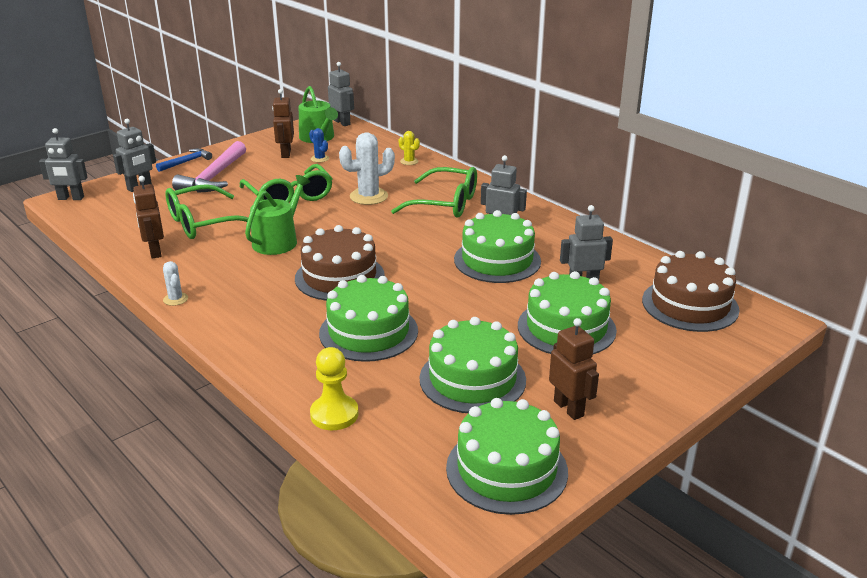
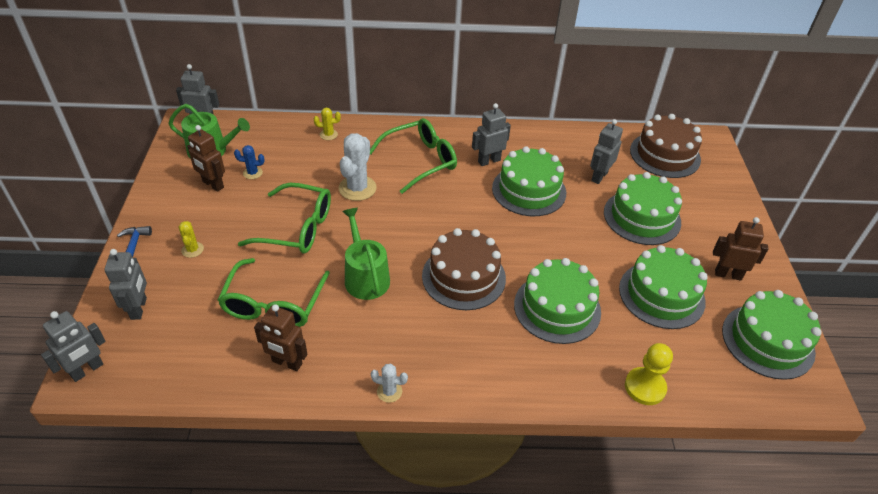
camera: 50 degrees left, 15 degrees up
pink hammer [172,141,246,193] -> yellow cactus [179,221,204,258]

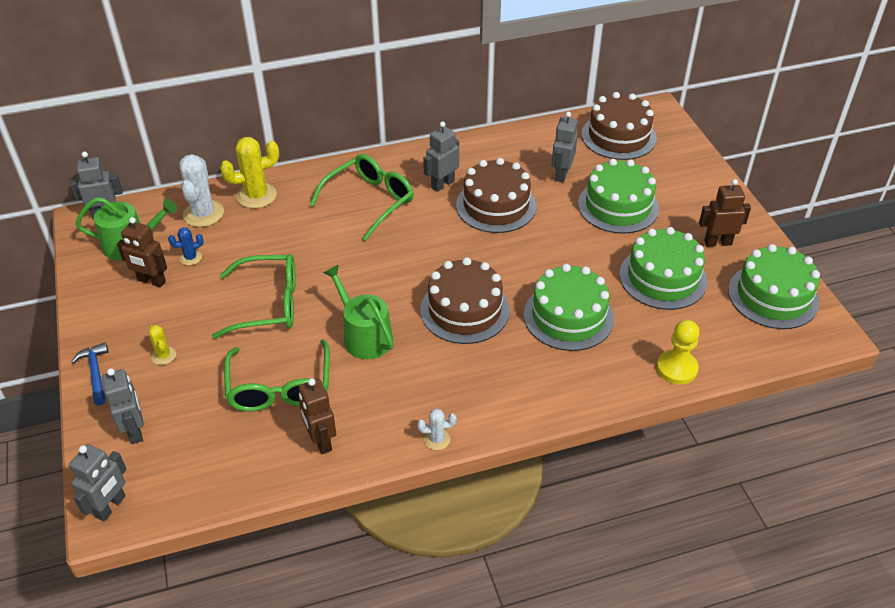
camera: 15 degrees left, 0 degrees up
brown robot [254,304,307,371] -> brown robot turned 60 degrees clockwise [298,378,336,454]
yellow cactus [314,108,341,140] -> yellow cactus [220,137,279,208], size x1.92
white cactus [339,133,377,201] -> white cactus moved to [179,154,224,227]
green cake [492,146,566,216] -> brown cake [456,158,536,233]

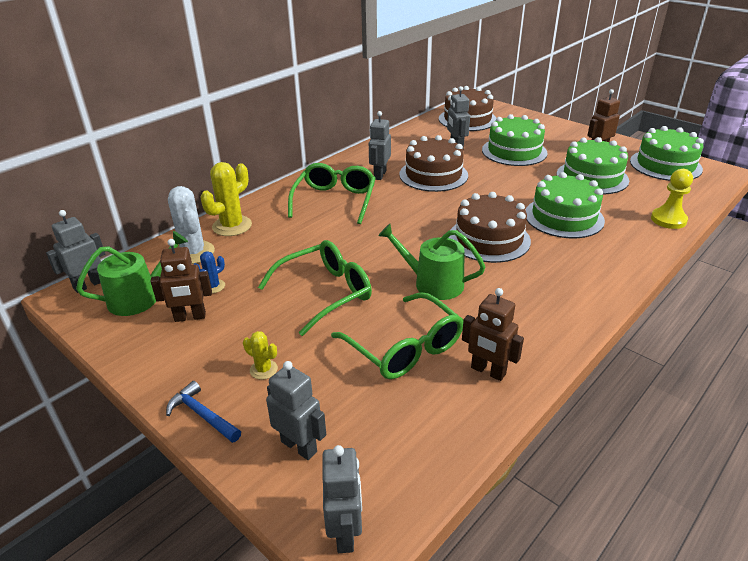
camera: 30 degrees left, 10 degrees down
white cactus [417,408,457,450] -> none

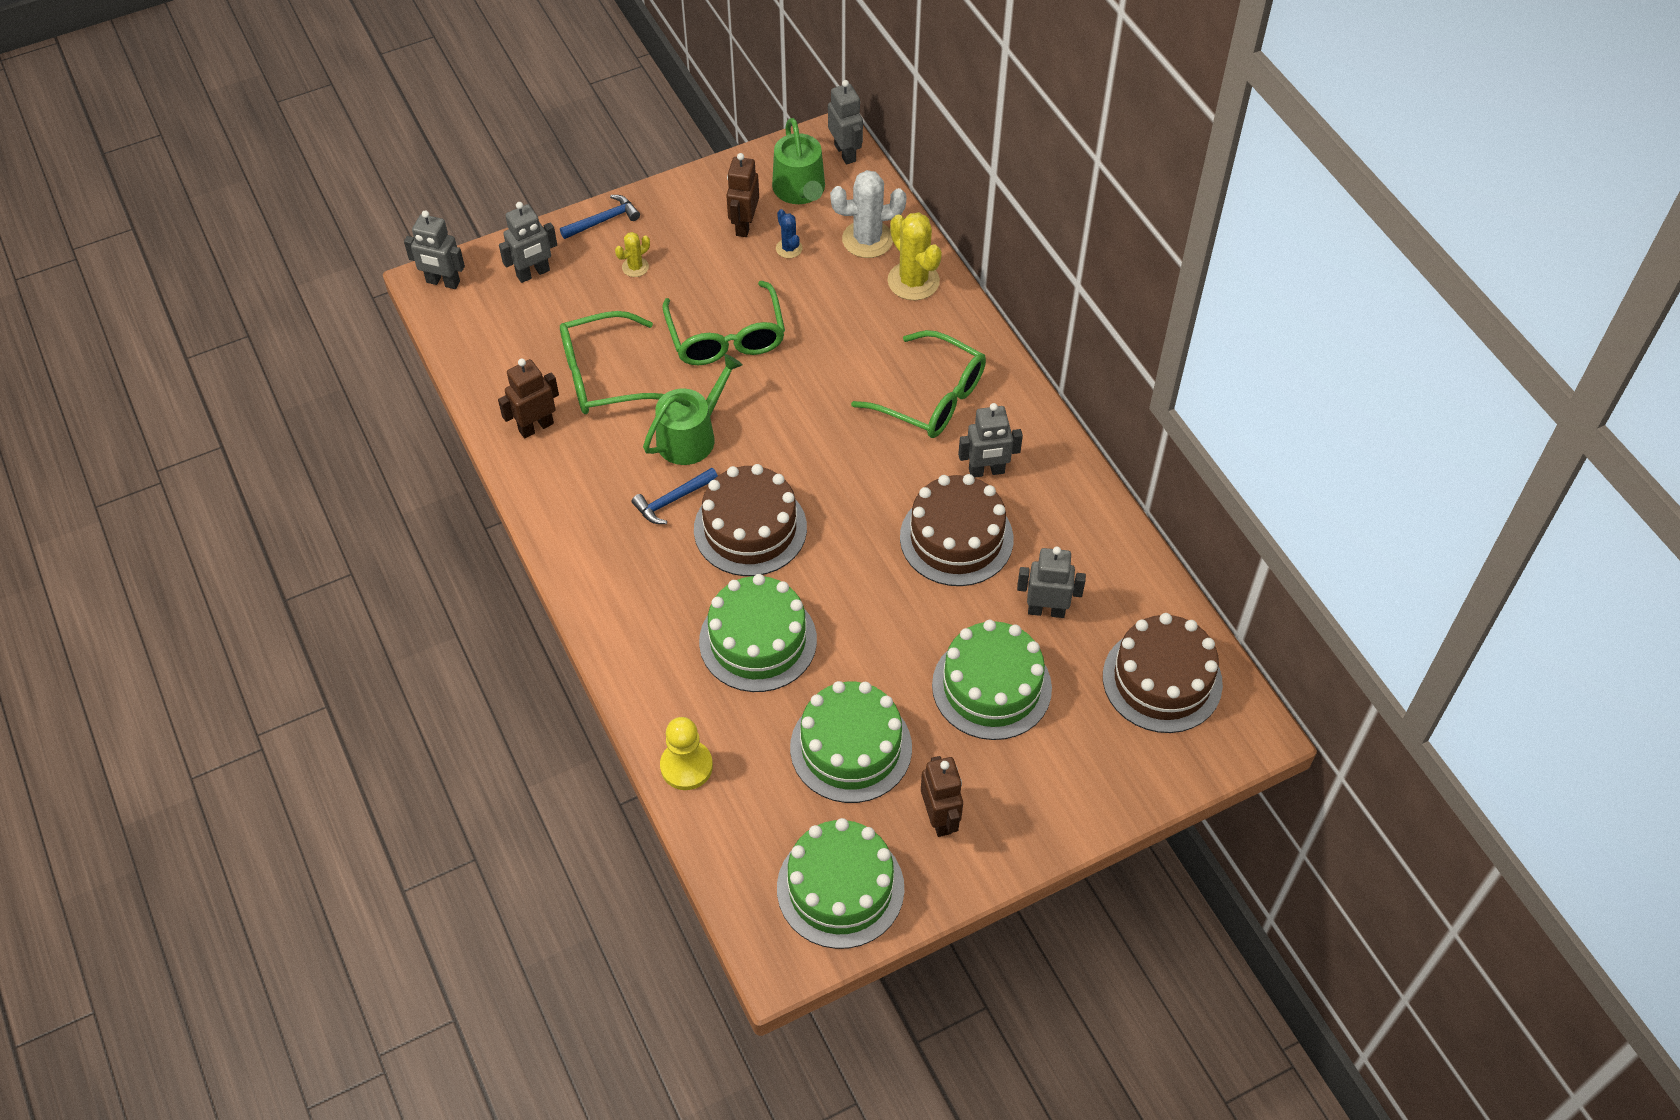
camera: 110 degrees right, 20 degrees up
grey robot [369,111,391,180] -> grey robot turned 135 degrees clockwise [958,403,1023,478]
none -> blue hammer [631,468,718,524]

